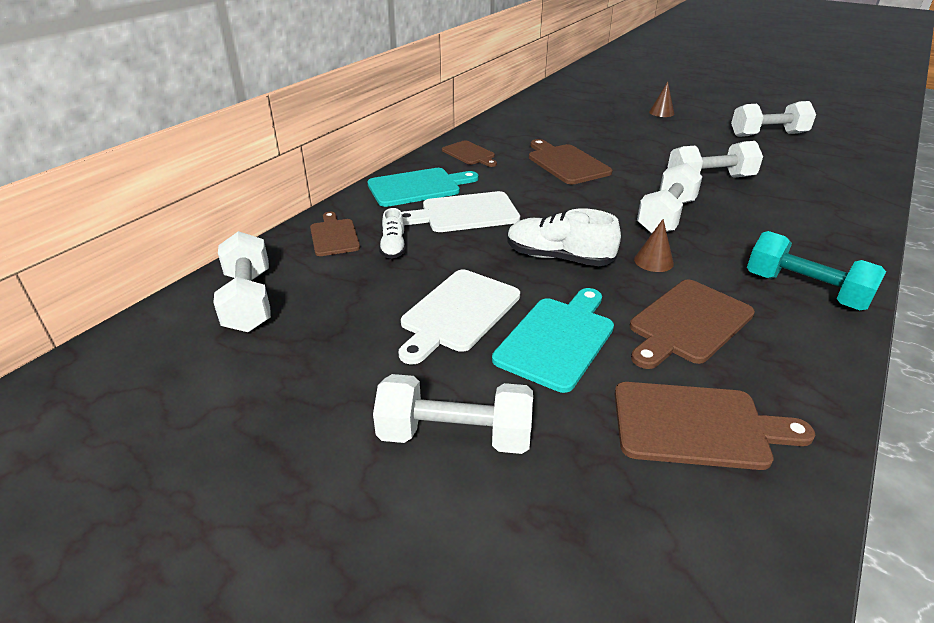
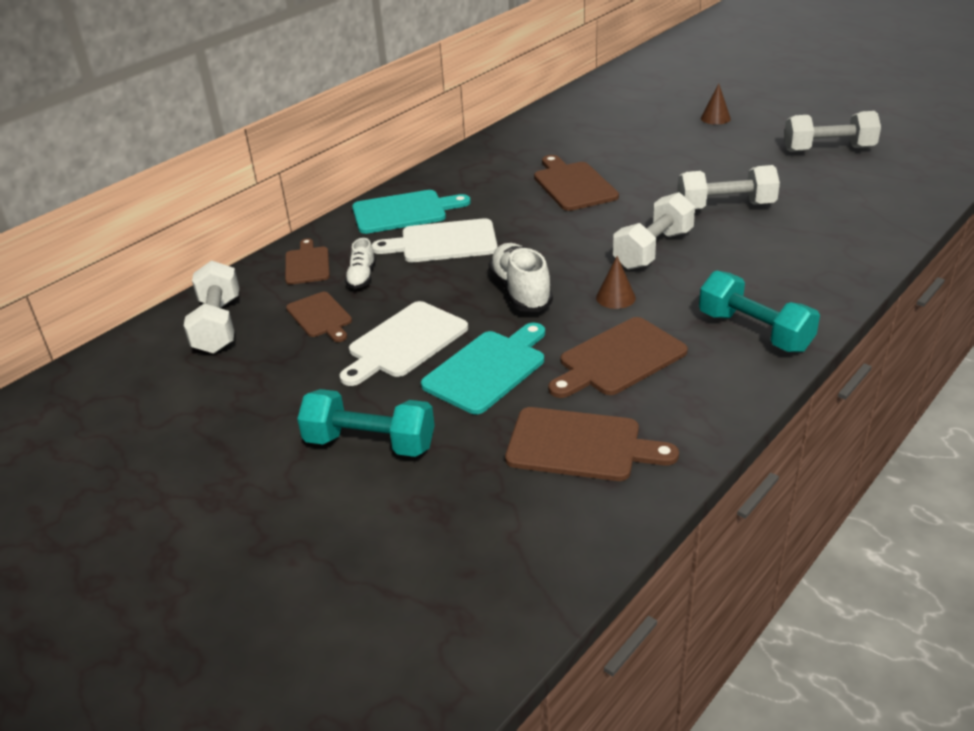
camera: 10 degrees right, 0 degrees up
white dumbbell [373,374,533,454] -> turquoise dumbbell [297,389,435,457]
brown cutting board [442,140,497,167] -> brown cutting board moved to [286,292,352,342]
white shoe [507,208,621,266] -> white shoe turned 45 degrees clockwise [488,243,553,312]

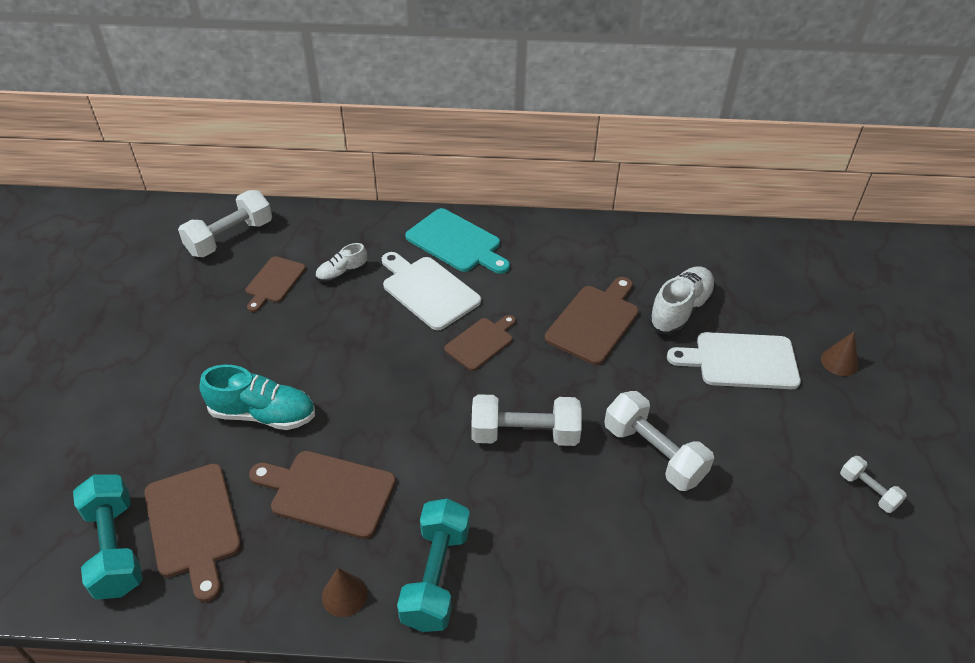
camera: 50 degrees right, 10 degrees up
brown cutting board [285,238,330,285] -> brown cutting board moved to [444,315,516,371]
turquoise dumbbell [297,389,435,457] -> turquoise dumbbell moved to [73,475,143,600]
white cutting board [340,301,468,386] -> white cutting board moved to [667,332,801,389]
turquoise cutting board [421,323,545,414] -> turquoise shoe [199,365,315,430]
white shoe [488,243,553,312] -> white shoe moved to [648,266,715,335]
brown cone [596,256,636,309] -> brown cone moved to [322,568,368,617]
white dumbbell [784,111,881,152] -> white dumbbell [840,456,907,513], size x0.53

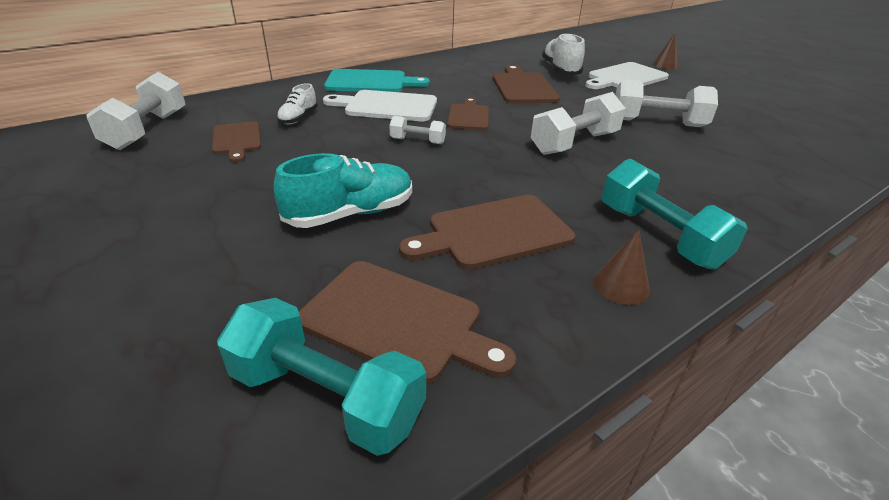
camera: 40 degrees left, 10 degrees down
white dumbbell [840,456,907,513] -> white dumbbell moved to [389,116,446,144]

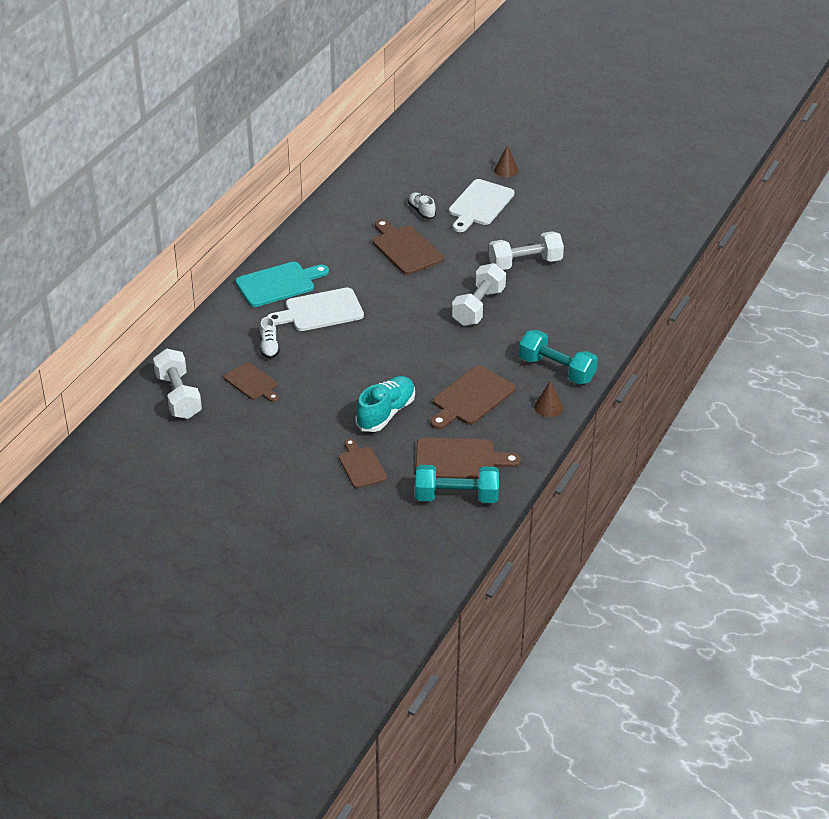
camera: 25 degrees left, 5 degrees up
white dumbbell [389,116,446,144] -> none
brown cutting board [447,98,489,130] -> brown cutting board moved to [339,439,387,488]
white shoe [542,33,585,75] -> white shoe [408,192,436,219], size x0.58

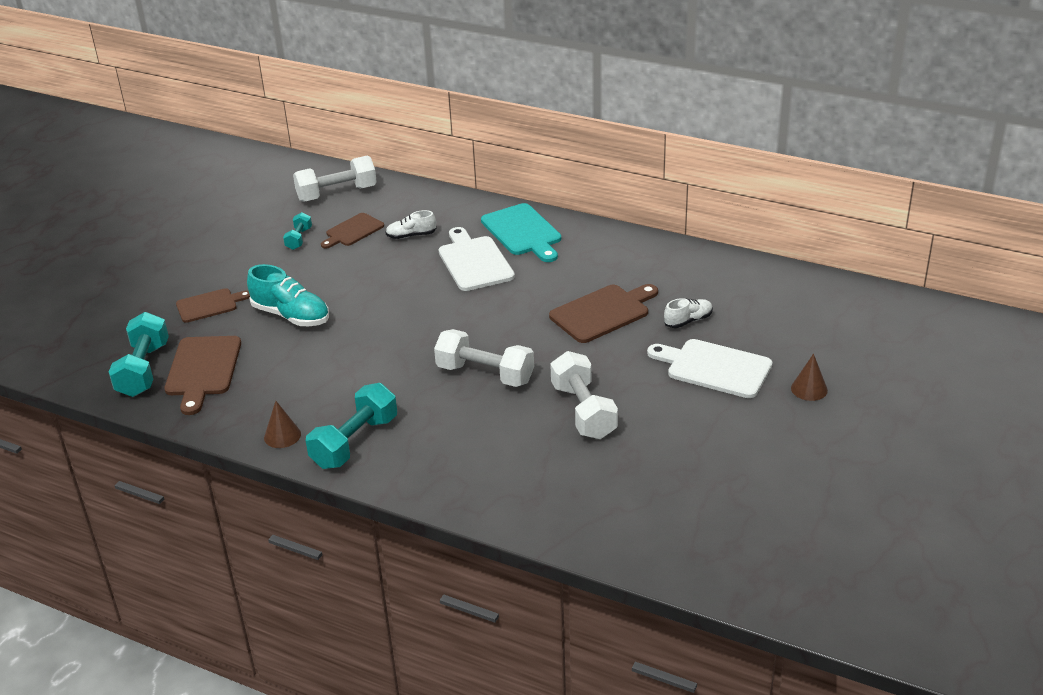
camera: 90 degrees right, 5 degrees down
brown cutting board [430,366,515,430] -> none
none -> turquoise dumbbell [283,212,312,250]

